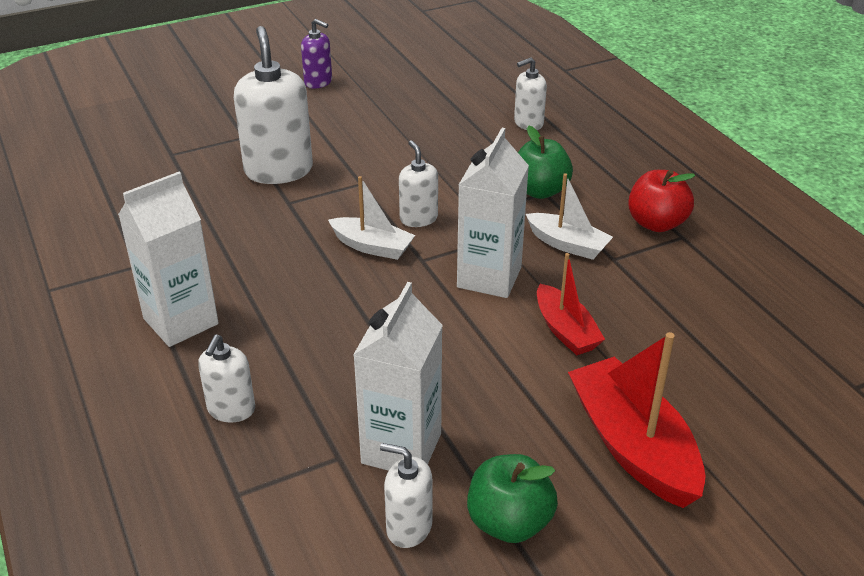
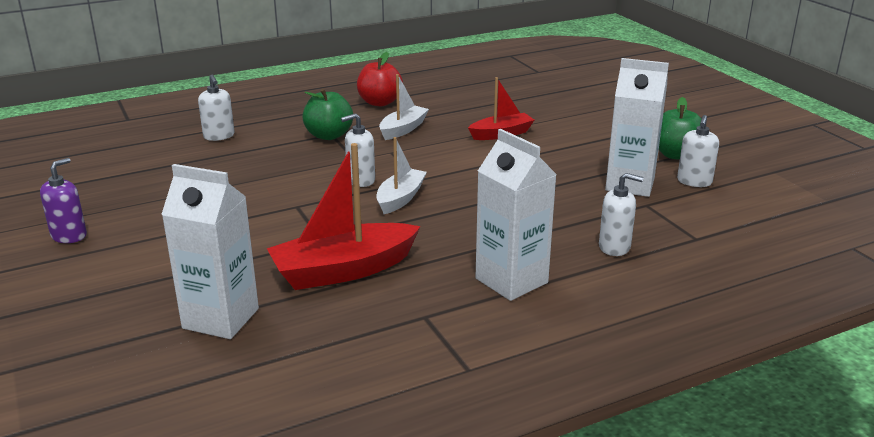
camera: 90 degrees left, 10 degrees down
white soap dispenser [234,26,313,184] -> none
white carton [457,128,529,298] -> white carton moved to [161,164,259,339]
red boat [568,332,706,508] -> red boat moved to [267,143,421,290]

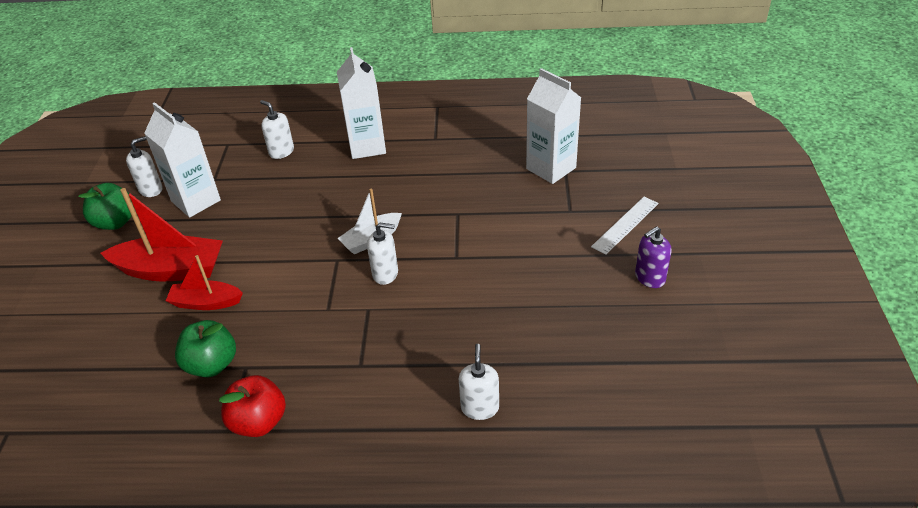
camera: 150 degrees left, 15 degrees up
red boat [267,143,421,290] -> red boat moved to [101,188,223,282]
green apple [302,89,353,140] -> green apple moved to [175,320,236,377]
white boat [379,74,429,140] -> none
none -> white ruler [591,197,659,255]

